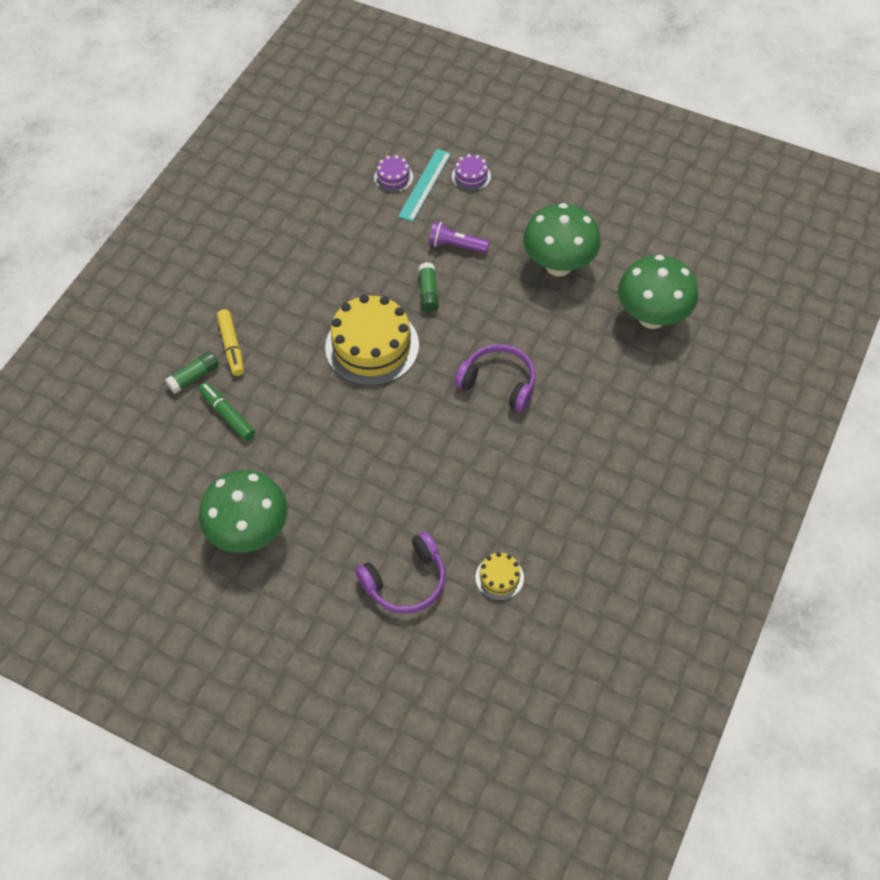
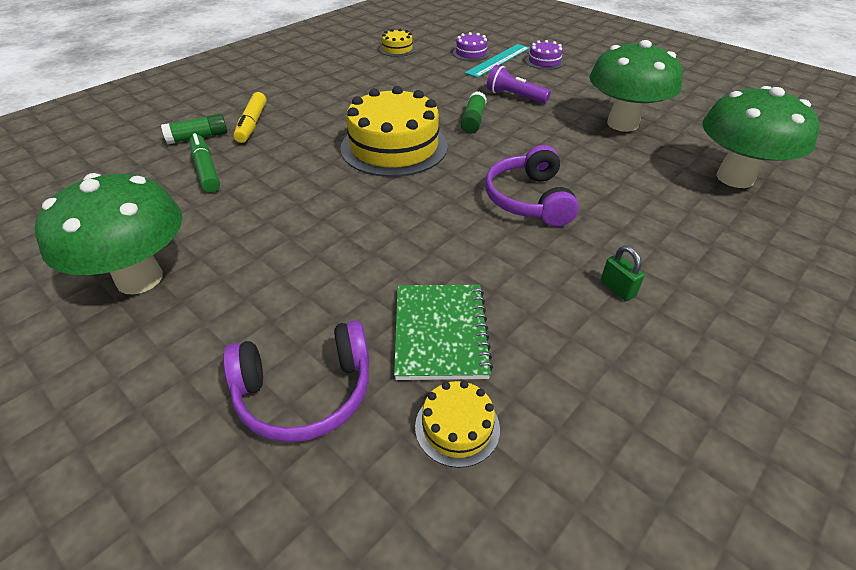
camera: 15 degrees right, 15 degrees down
purple headphones [455,344,535,412] -> purple headphones turned 135 degrees counterclockwise [485,145,579,227]
none -> yellow cake [379,29,416,57]
none -> green notebook [394,285,493,380]
none -> green padlock [601,246,645,301]

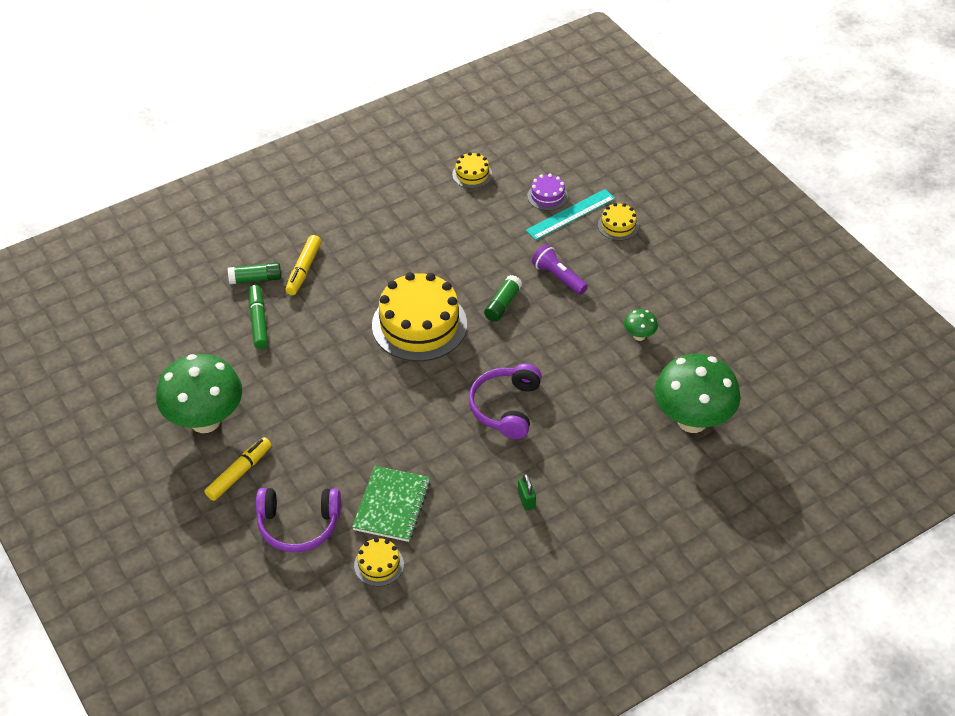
camera: 15 degrees right, 5 degrees up
purple cake [525,40,564,70] -> yellow cake [598,203,639,241]
green mushroom [589,40,683,132] -> green mushroom [624,309,658,341], size x0.42
none -> yellow marker [205,437,272,501]

